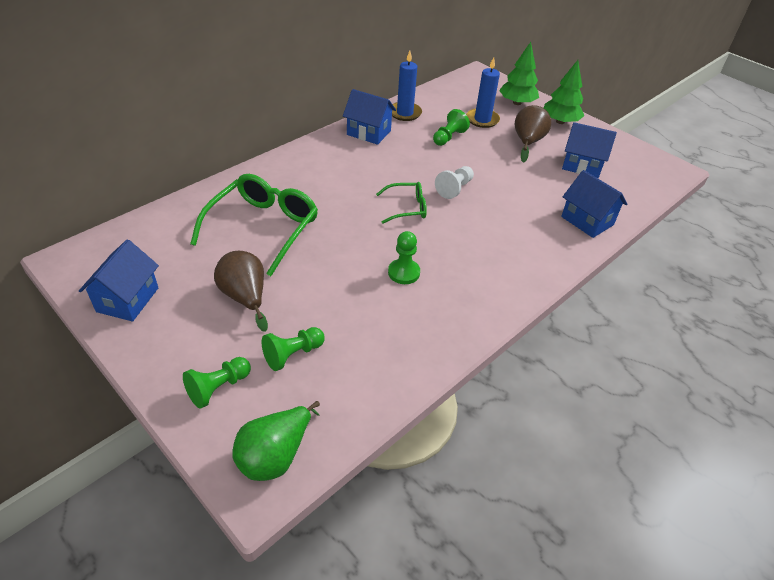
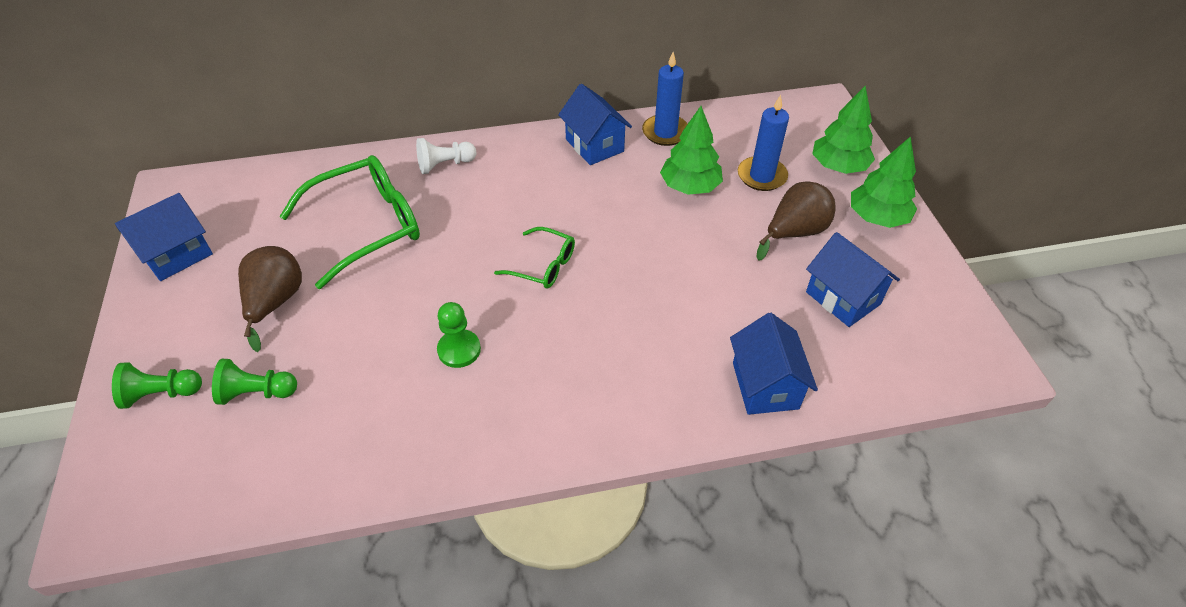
camera: 35 degrees right, 5 degrees up
green pear [232,401,320,481] -> none
green pawn [433,109,470,146] -> green tree [660,106,723,195]
white pawn [435,166,474,199] -> white pawn moved to [416,138,476,174]

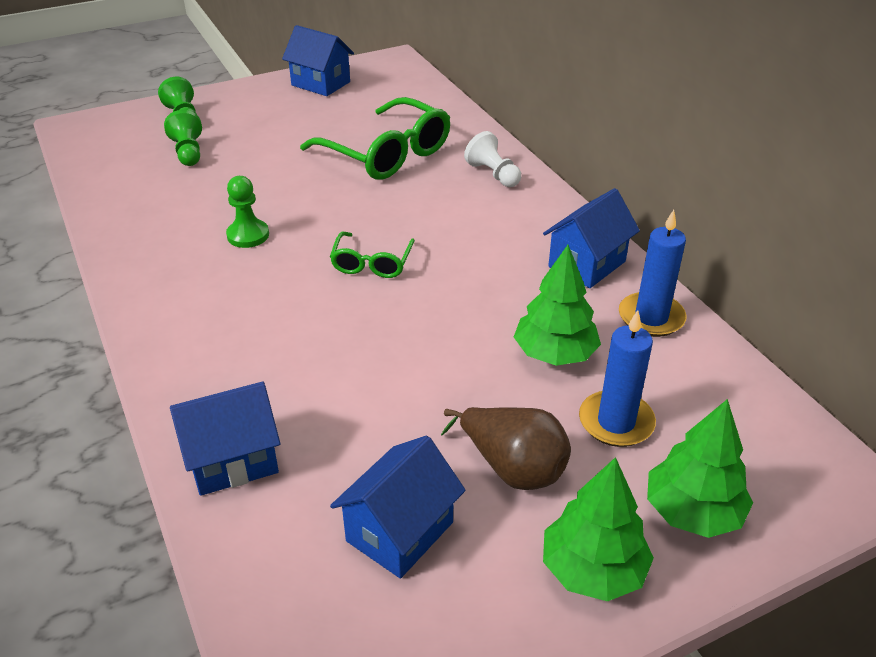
camera: 75 degrees right, 10 degrees down
brown pear [238,246,302,352] -> none

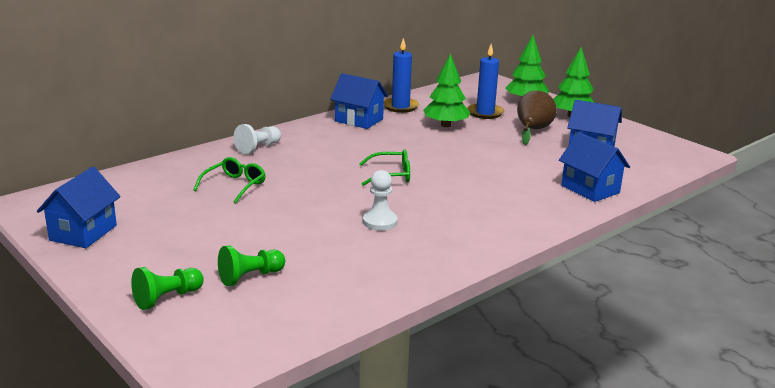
camera: 105 degrees left, 15 degrees down
green pawn [226,176,269,248] -> white pawn [363,170,398,230]
green glasses [300,97,450,180] -> green glasses [193,157,266,203], size x0.53

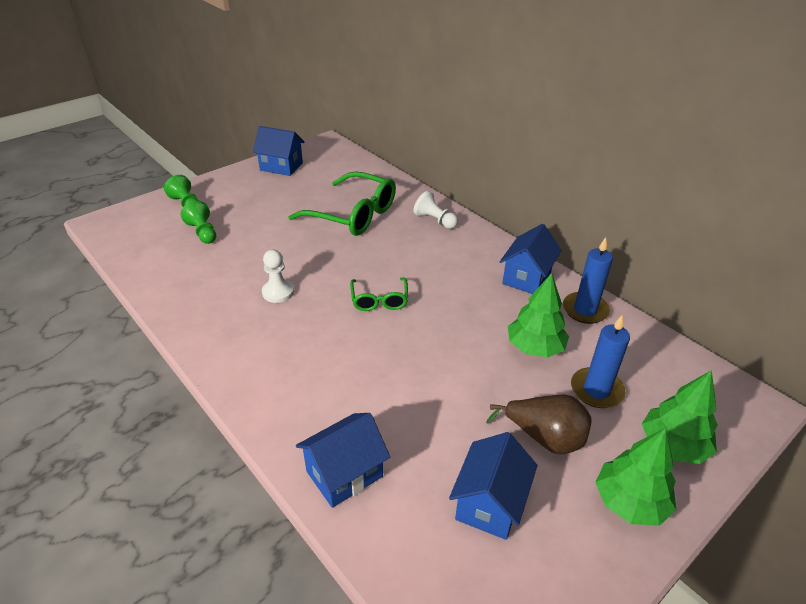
camera: 90 degrees right, 15 degrees up
green glasses [193,157,266,203] -> green glasses [289,171,396,236], size x1.88

